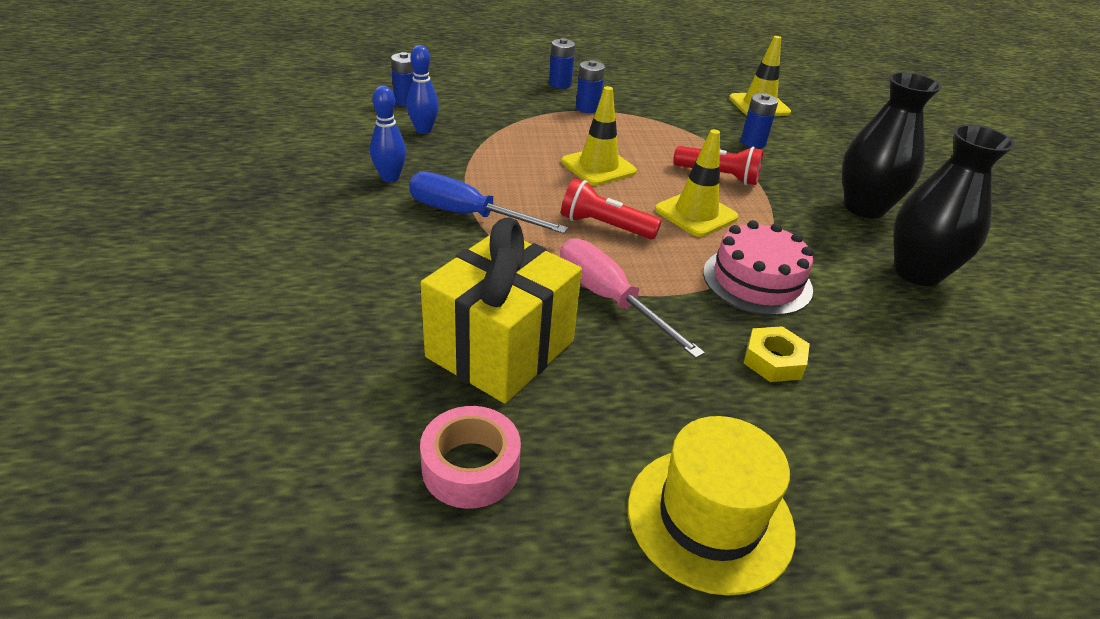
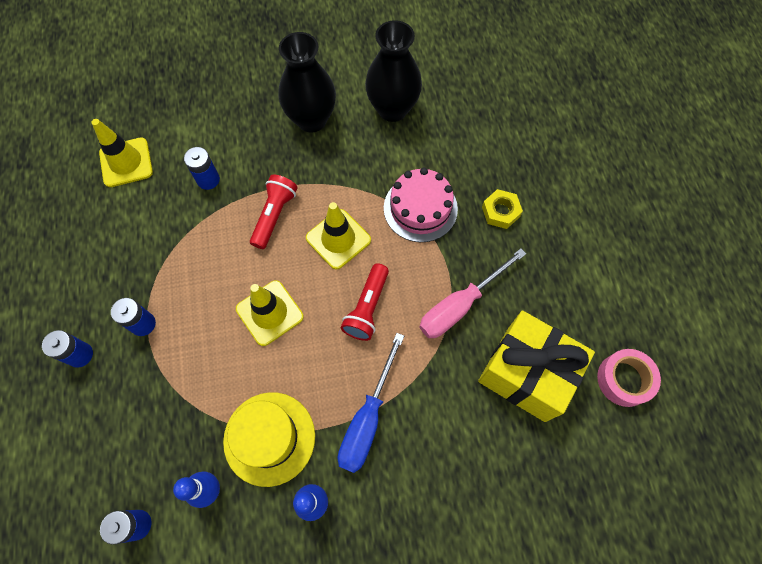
camera: 90 degrees left, 30 degrees up
yellow hat [628,416,795,596] -> yellow hat moved to [223,392,315,487]

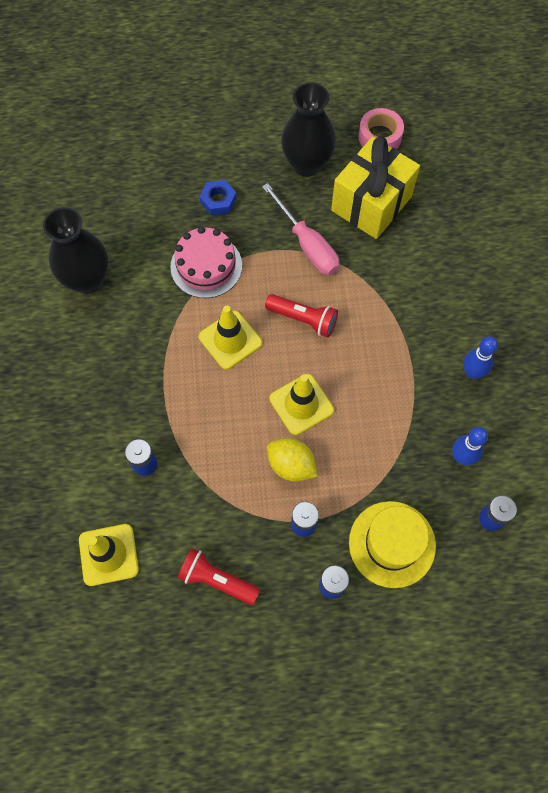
camera: 85 degrees left, 0 degrees up
yellow hat [223,392,315,487] -> yellow hat moved to [349,501,436,588]
red flashlight [250,174,298,249] -> red flashlight moved to [178,548,260,605]
black vase [279,32,336,133] -> black vase moved to [281,83,336,177]
blue screwdriver [337,333,404,473] -> none
yellow nut [482,189,523,229] -> blue nut [200,180,237,215]
none -> yellow lemon [267,438,318,482]

